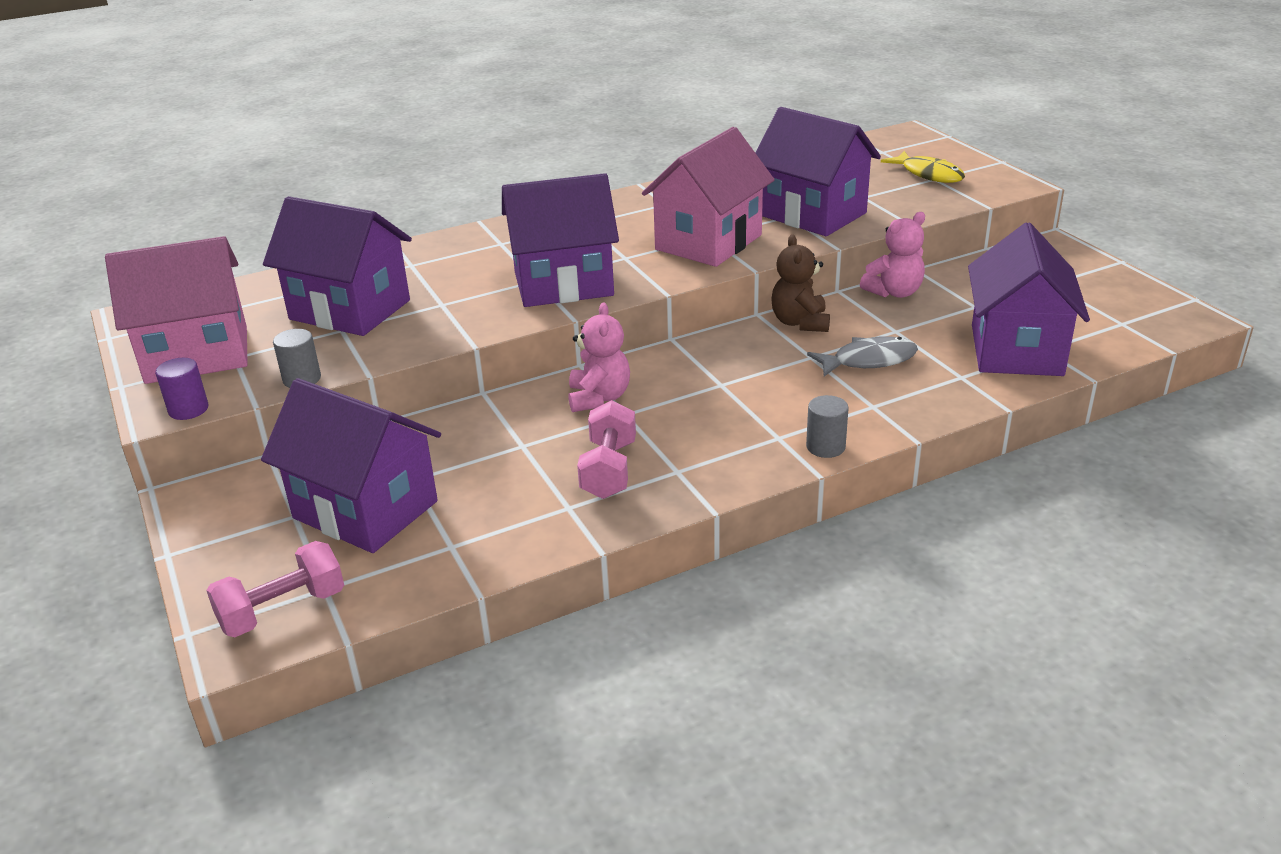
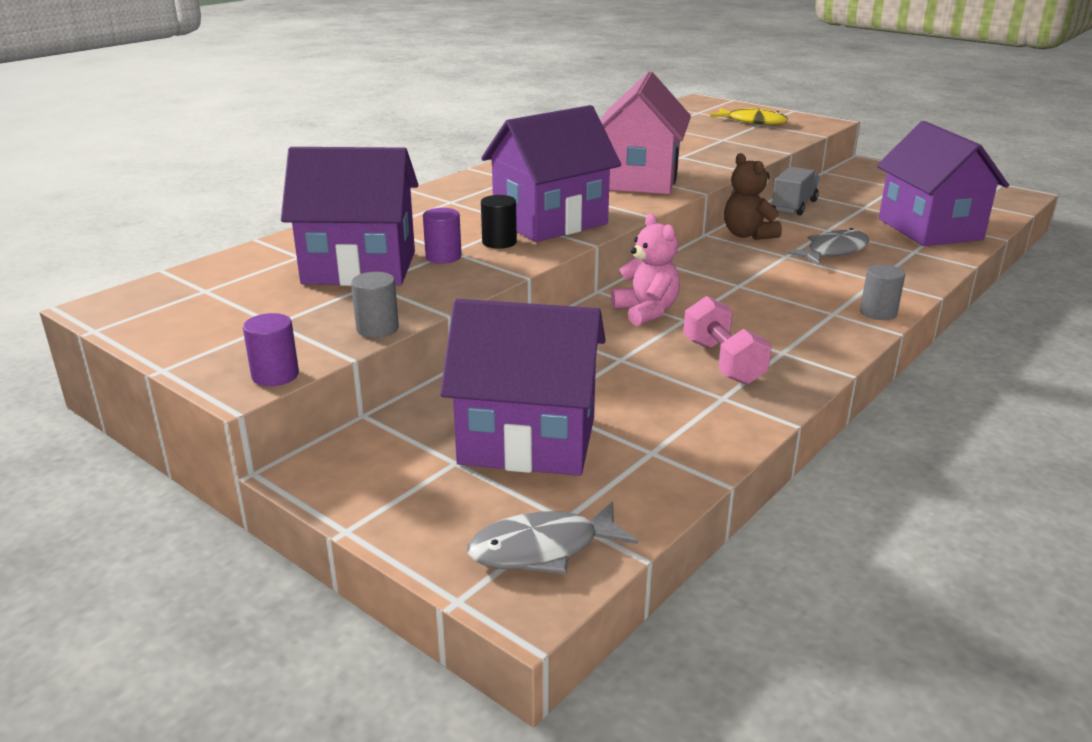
camera: 25 degrees left, 5 degrees down
pink house [105,236,248,384] -> none
pink dumbbell [206,541,344,637] -> grey fish [467,501,638,575]
purple house [756,107,881,236] -> none
pink teddy bear [860,212,925,298] -> grey truck [772,167,819,215]
none -> purple cylinder [423,208,462,264]
none -> black cylinder [481,195,517,249]

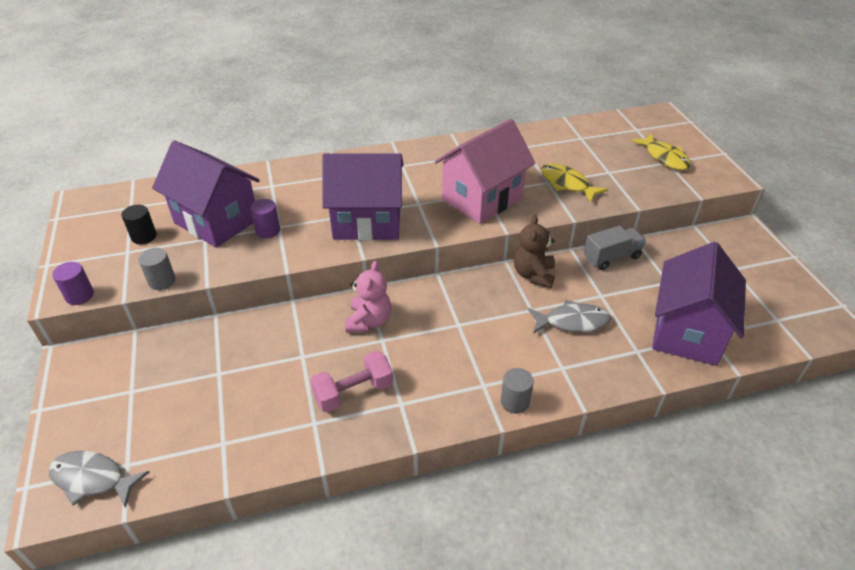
camera: 35 degrees right, 15 degrees up
purple house [440,299,606,476] -> none
black cylinder [481,195,517,249] -> black cylinder moved to [122,205,157,244]
pink dumbbell [683,296,772,385] -> pink dumbbell turned 45 degrees clockwise [310,351,393,413]
none -> yellow fish [541,163,608,202]

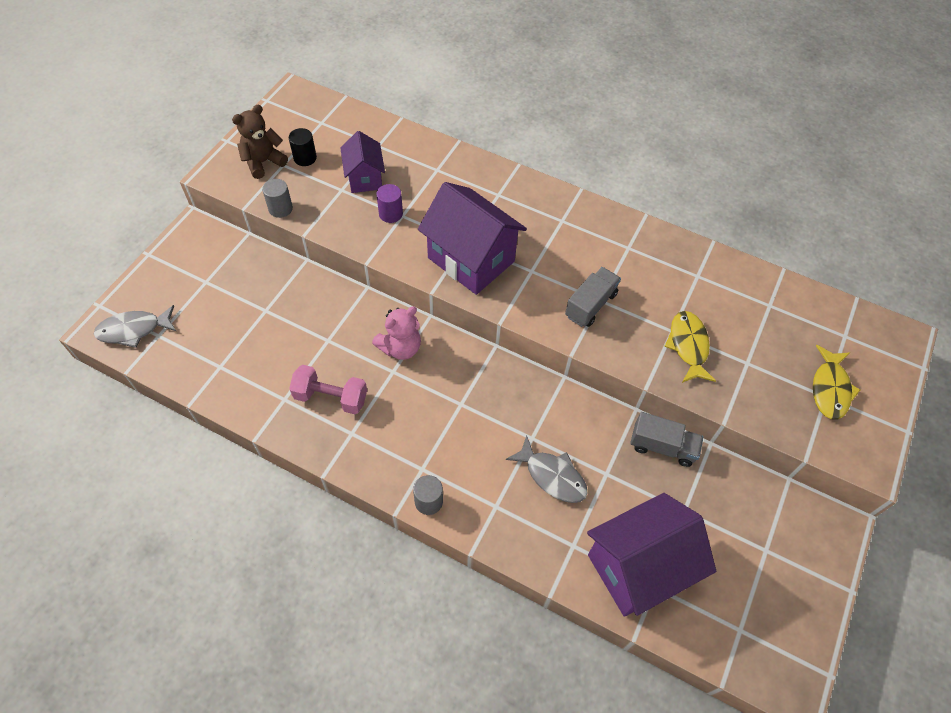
camera: 40 degrees right, 15 degrees up
grey fish [49,451,150,508] -> grey fish turned 75 degrees counterclockwise [94,305,176,348]
purple cylinder [52,262,94,305] -> none
purple house [152,141,260,248] -> purple house [340,131,385,193], size x0.57
pink house [435,119,535,224] -> grey truck [565,267,621,327]
brown teddy bear [514,215,555,289] -> brown teddy bear moved to [232,105,288,179]

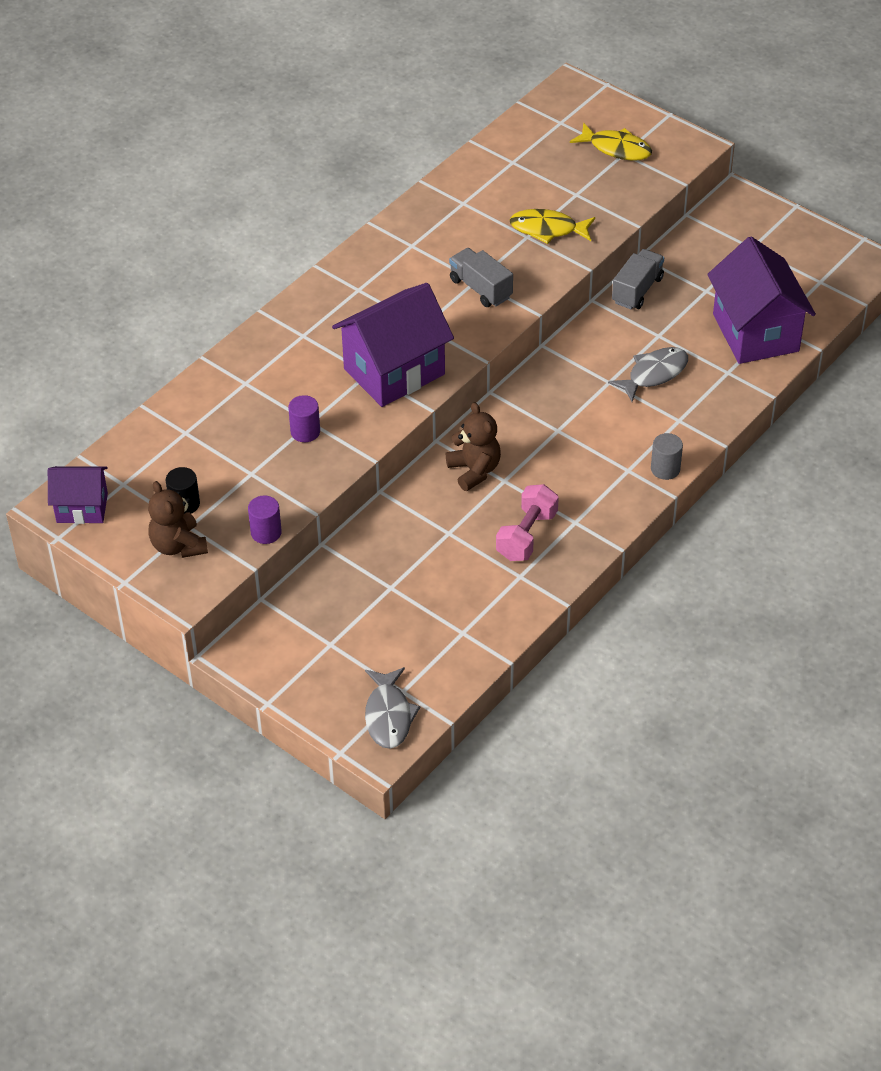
camera: 75 degrees left, 10 degrees down
grey cylinder [262,179,293,218] -> purple cylinder [248,495,282,544]
purple house [340,131,385,193] -> purple house moved to [48,466,108,524]
pink teddy bear [372,306,421,360] -> brown teddy bear [446,402,501,491]

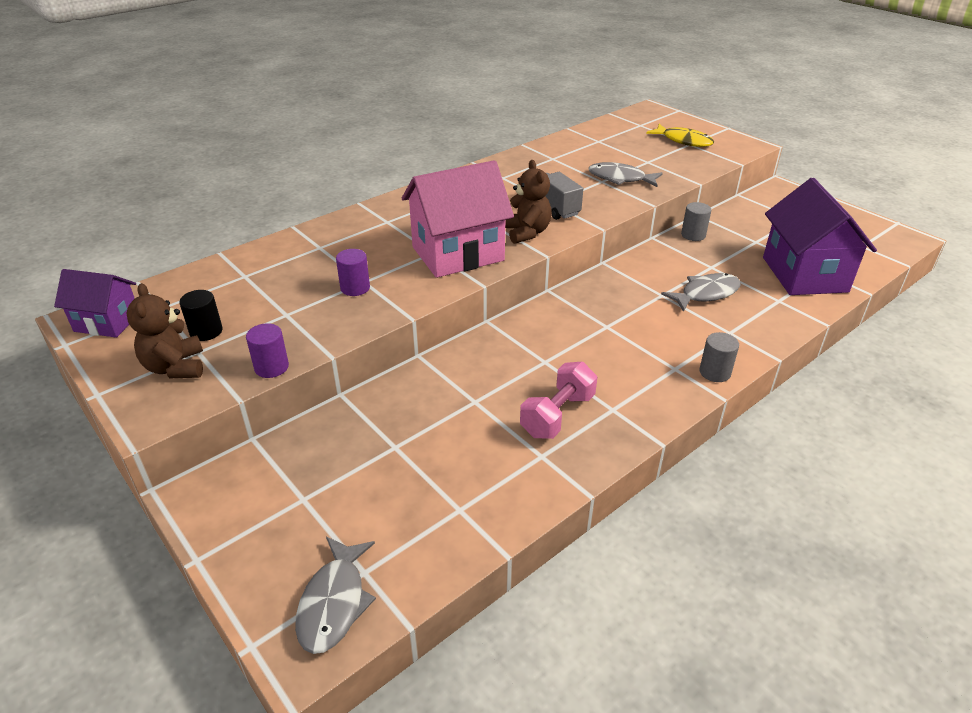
camera: 10 degrees right, 10 degrees down
purple house [332,283,454,407] -> pink house [402,160,514,278]
brown teddy bear [446,402,501,491] -> brown teddy bear moved to [505,160,552,244]
yellow fish [509,209,595,244] -> grey fish [589,162,663,187]
grey truck [612,249,664,309] -> grey cylinder [681,202,711,241]

